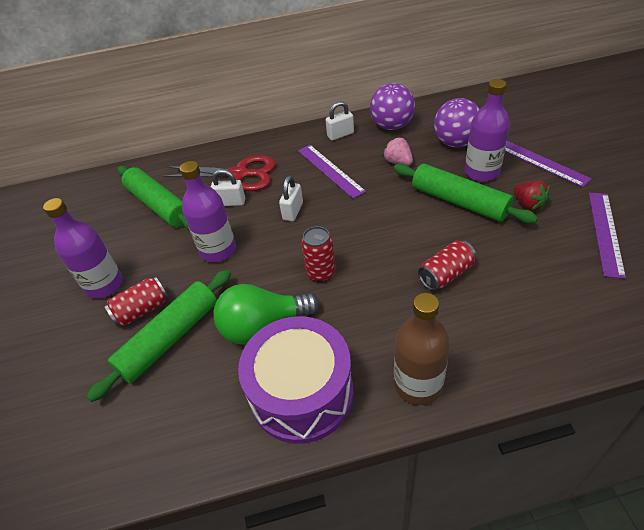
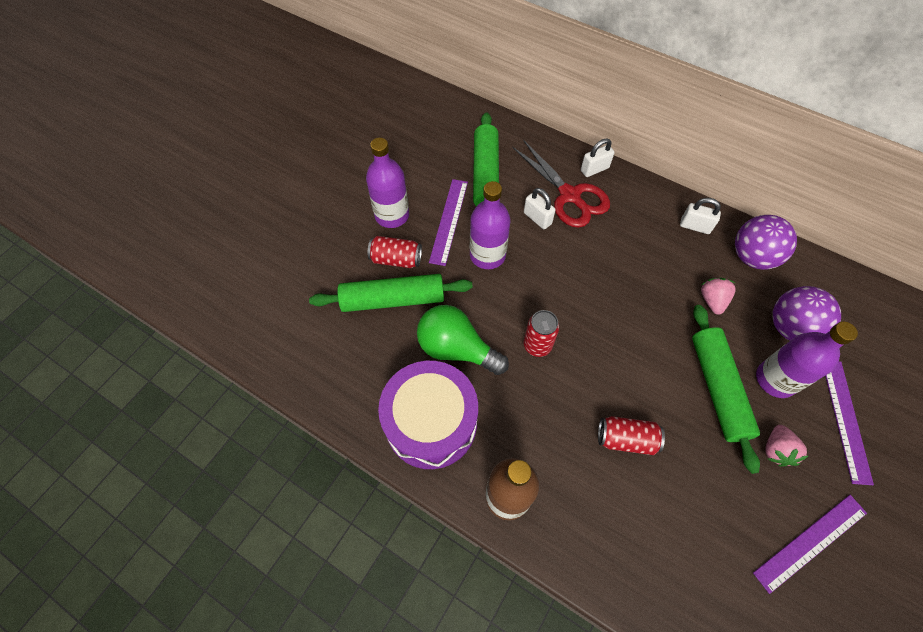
camera: 40 degrees right, 15 degrees up
white padlock [279,175,303,221] -> white padlock moved to [581,139,615,177]
purple ruler [298,145,366,198] -> purple ruler moved to [429,179,468,266]
red strawberry [514,180,550,211] -> pink strawberry [765,425,808,467]

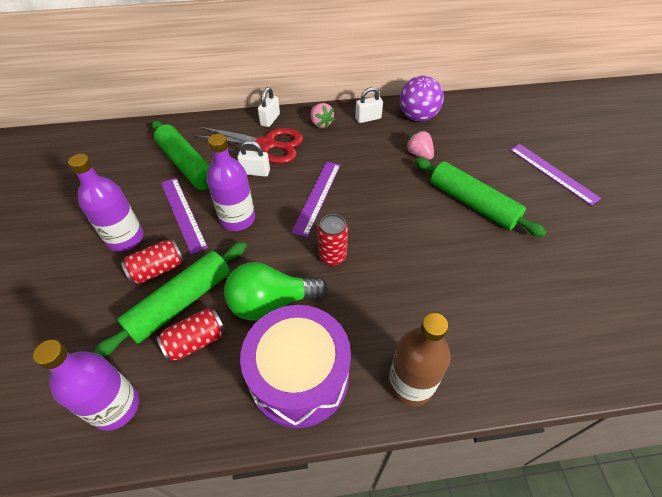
camera: 40 degrees left, 10 degrees down
red can [598,416,665,455] -> red can moved to [156,308,225,362]
purple ruler [753,495,867,594] -> purple ruler moved to [291,162,340,237]
purple bottle [756,322,858,398] -> purple bottle moved to [33,340,139,431]
pink strawberry [765,425,808,467] -> pink strawberry moved to [311,103,335,129]
purple ball [772,286,841,341] -> none

